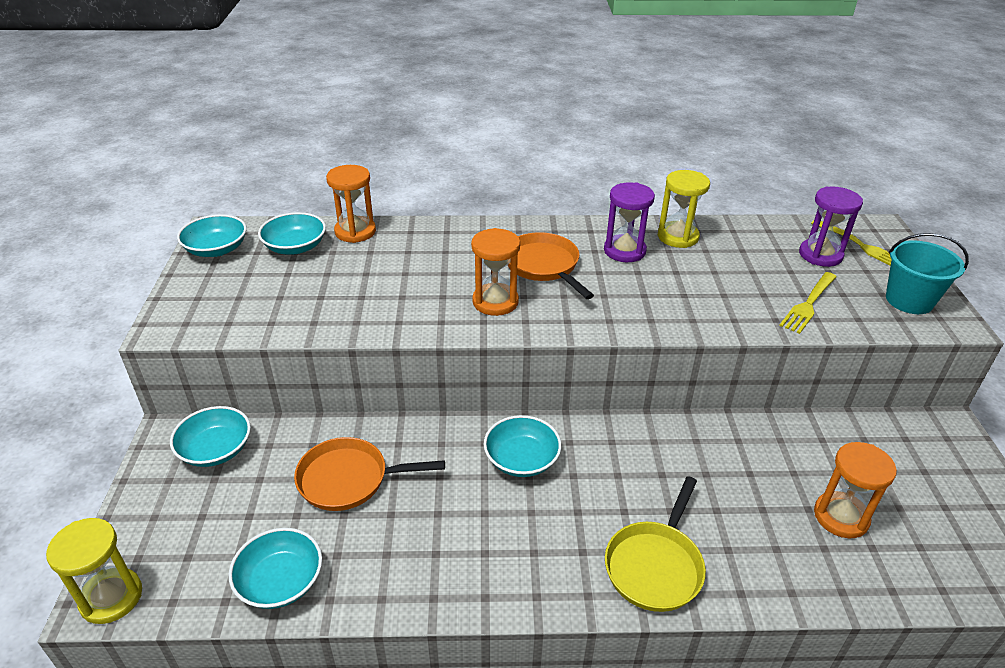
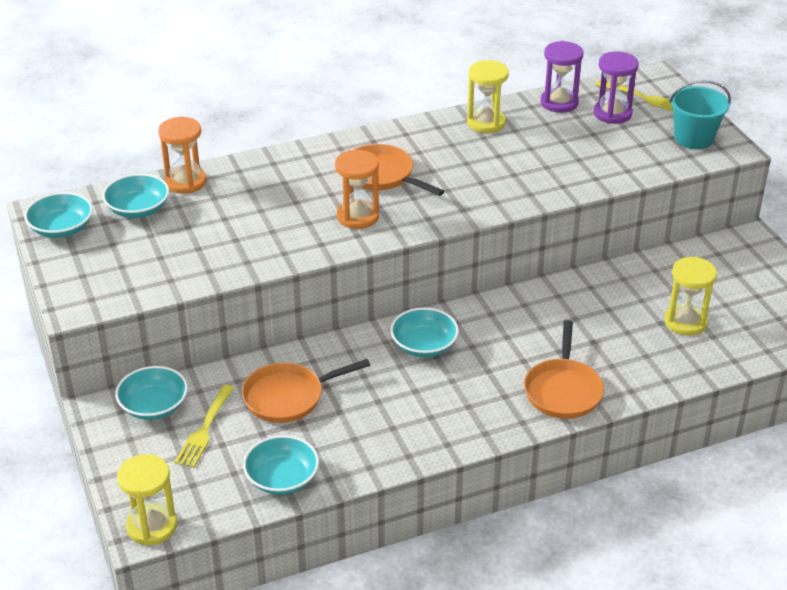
camera: 20 degrees left, 0 degrees up
purple hourglass [604,182,655,262] -> purple hourglass moved to [540,41,583,113]
yellow pan [605,476,706,612] -> orange pan [524,320,604,419]
yellow fork [779,272,837,334] -> yellow fork moved to [174,385,234,468]
orange hourglass [814,442,897,538] -> yellow hourglass [664,257,717,336]

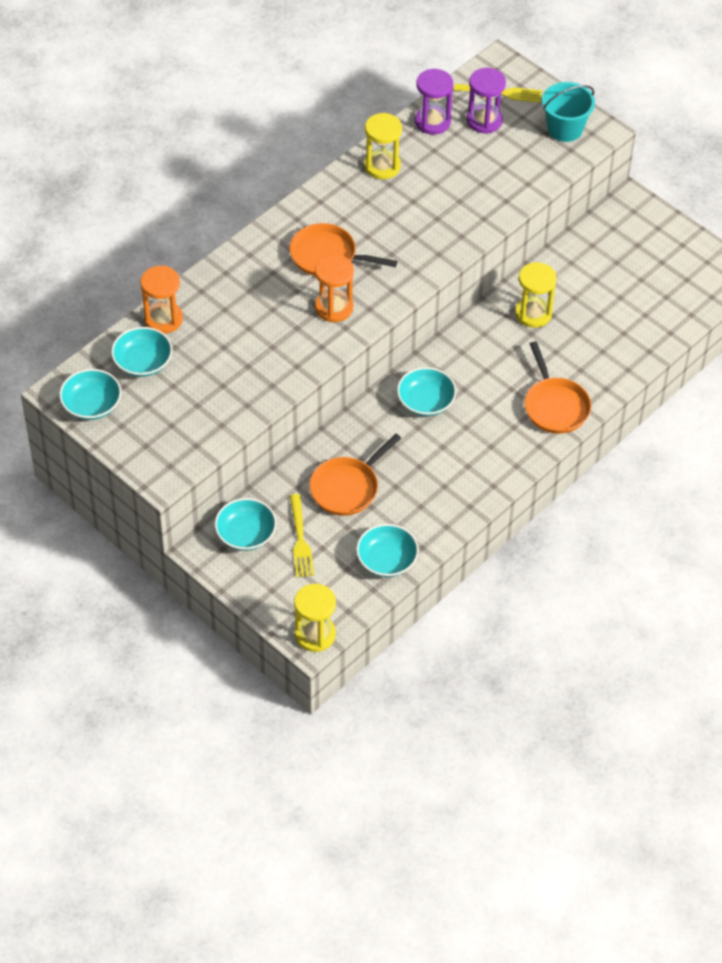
camera: 25 degrees left, 15 degrees up
yellow hourglass [664,257,717,336] -> yellow hourglass moved to [515,262,557,328]

